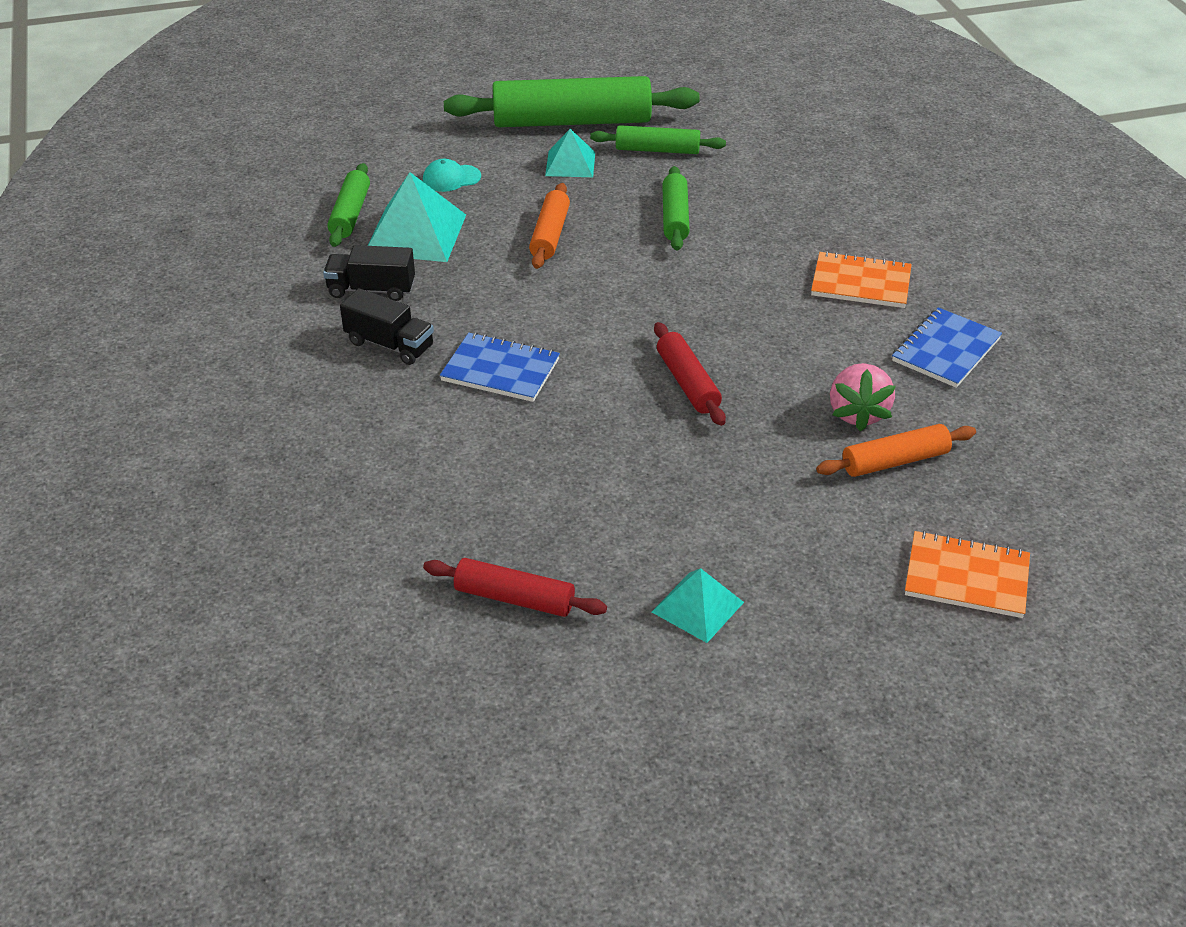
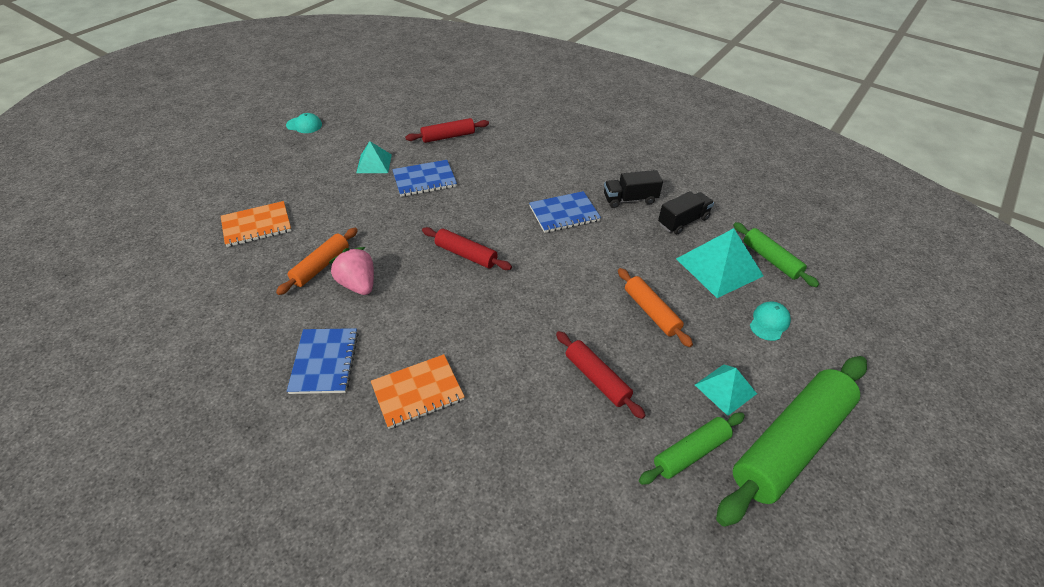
camera: 140 degrees right, 5 degrees up
green rolling pin [662,166,690,251] -> red rolling pin [556,331,646,419]
none -> turquoise cap [286,113,322,133]
none -> blue notebook [392,160,457,197]

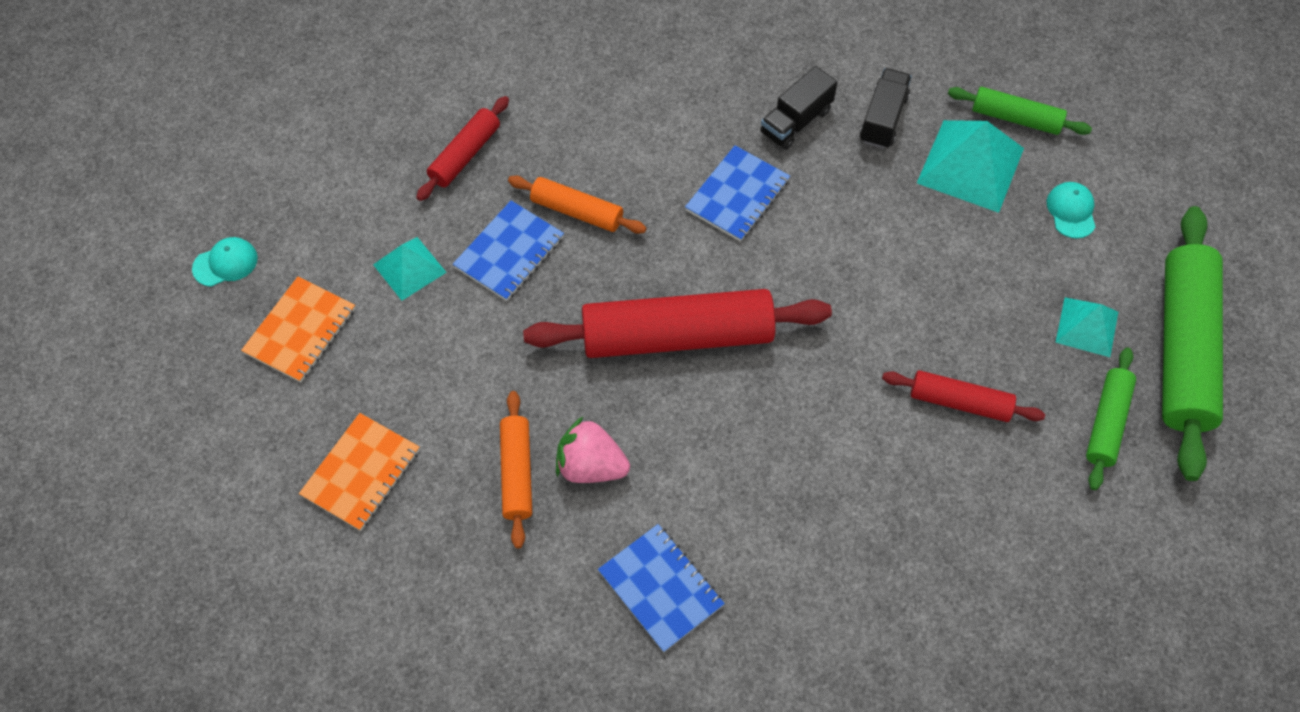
camera: 35 degrees left, 15 degrees up
orange notebook [371,354,465,429] -> orange notebook moved to [241,277,355,382]
red rolling pin [422,227,512,270] -> red rolling pin [523,289,832,358], size x1.93
orange rolling pin [618,268,693,347] -> orange rolling pin moved to [508,175,647,234]

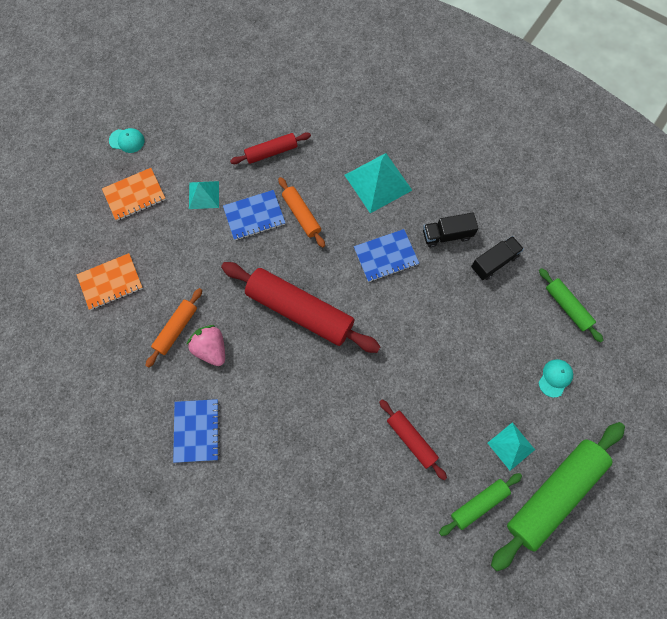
camera: 35 degrees right, 10 degrees up
turquoise pyramid [917,120,1024,213] -> turquoise pyramid moved to [345,153,412,213]

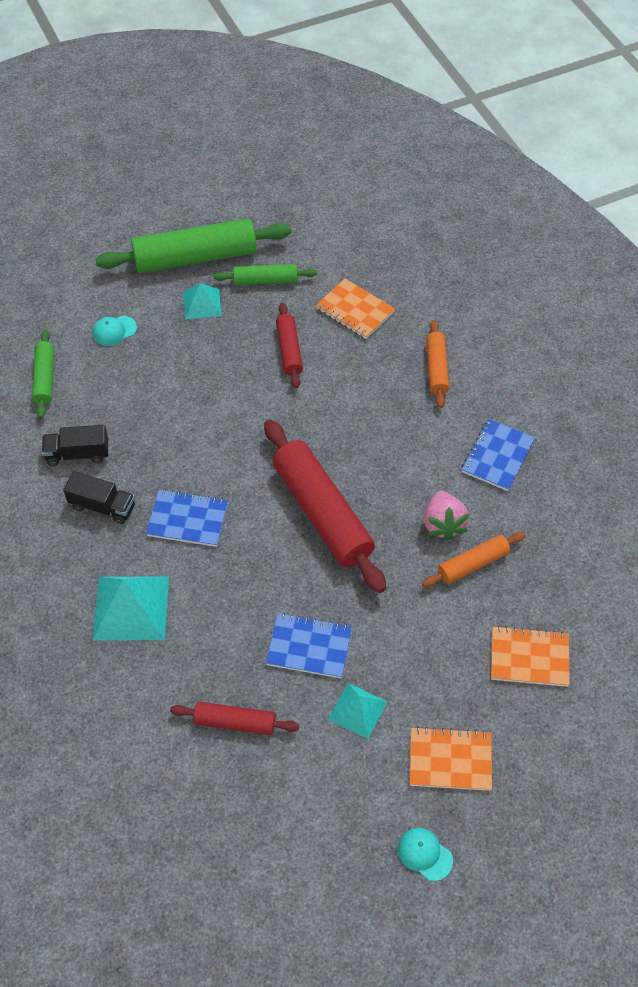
camera: 150 degrees left, 15 degrees down
orange rolling pin [278,177,325,248] -> orange rolling pin moved to [426,320,449,408]
none -> orange notebook [316,278,395,339]

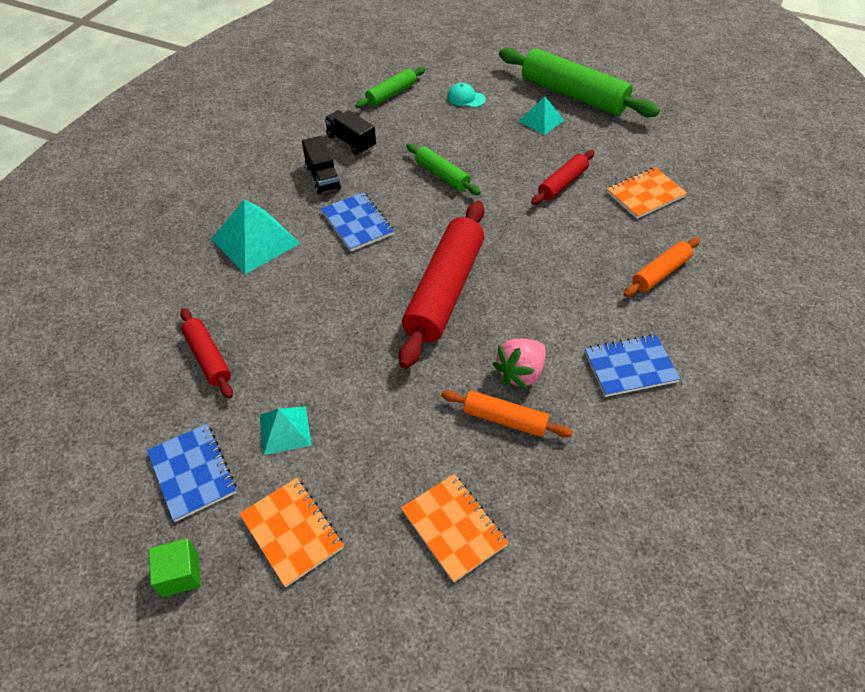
camera: 50 degrees right, 5 degrees down
green rolling pin [214,264,317,285] -> green rolling pin moved to [406,143,481,195]
blue notebook [266,613,352,678] -> blue notebook moved to [147,424,237,522]
orange notebook [316,278,395,339] -> orange notebook turned 60 degrees clockwise [607,167,687,219]
turquoise cap [398,828,453,881] -> green cube [149,538,201,597]

